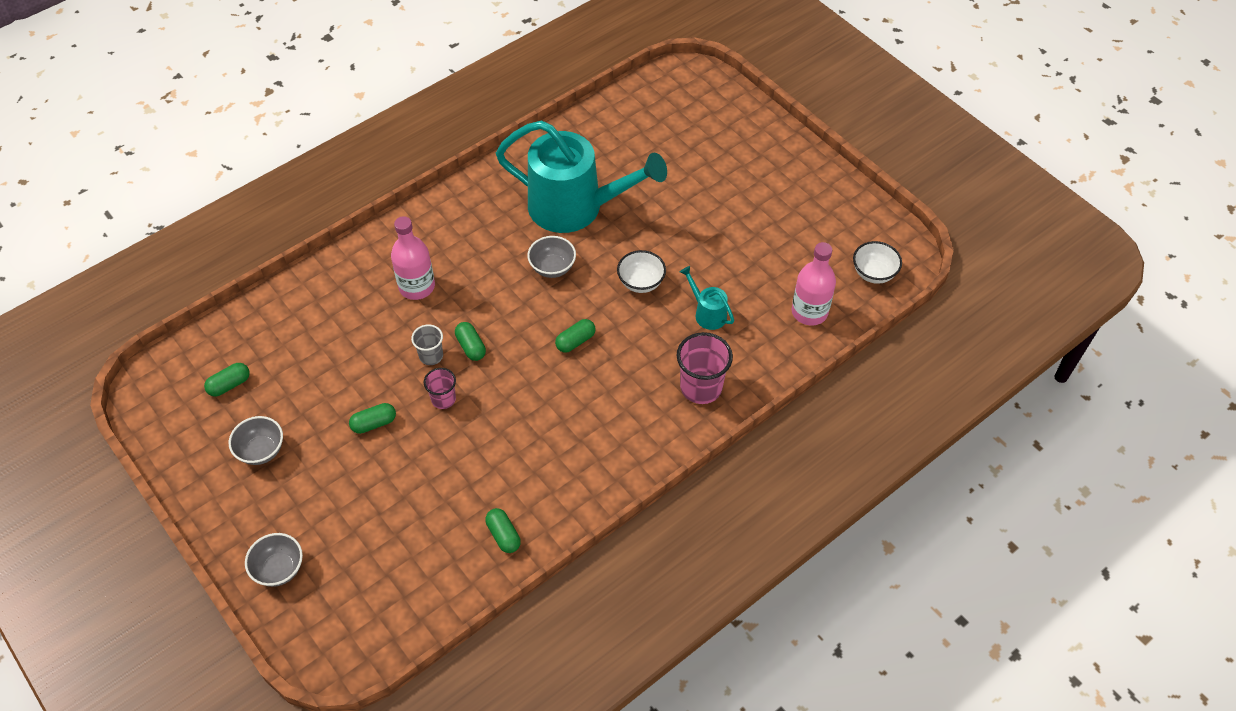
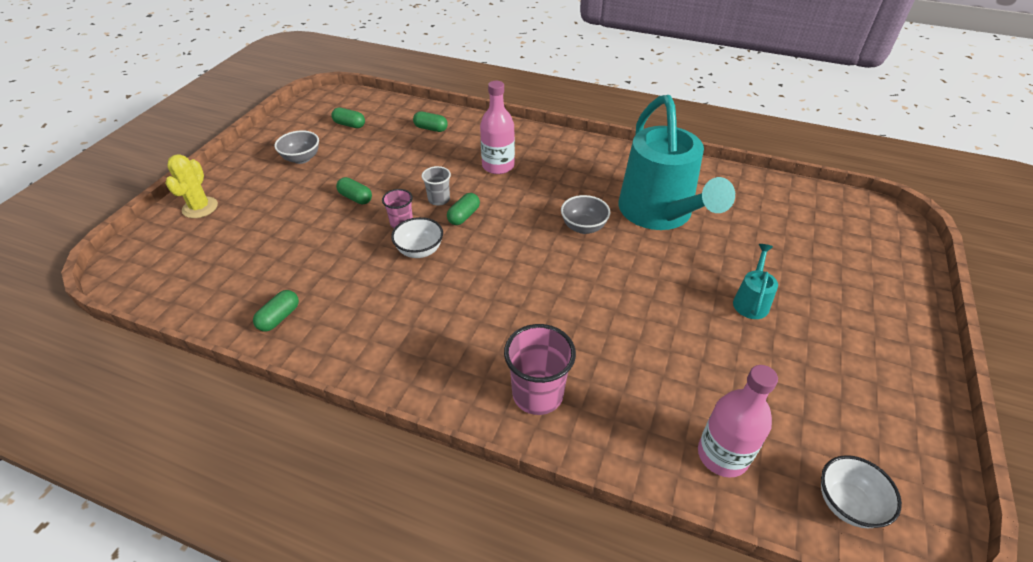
camera: 60 degrees right, 10 degrees down
grey bowl [245,533,303,587] -> yellow cactus [165,154,218,218]
green capsule [555,319,596,353] -> green capsule moved to [413,111,448,132]
white bowl [617,250,666,293] -> white bowl moved to [391,217,443,258]
turquoise watering can [680,266,734,330] -> turquoise watering can moved to [733,244,778,319]

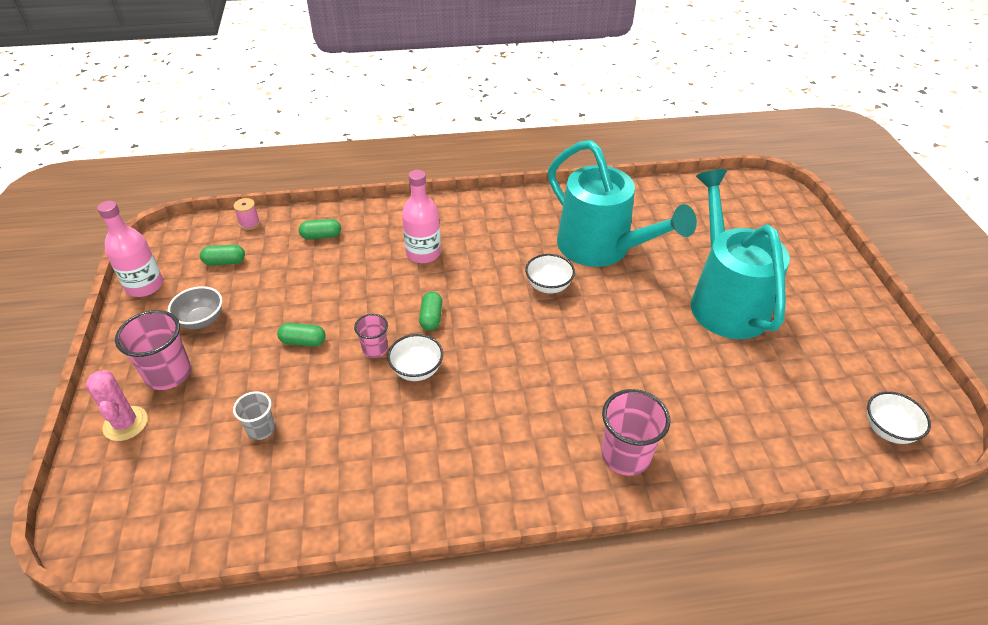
camera: 30 degrees left, 0 degrees up
yellow cactus [165,154,218,218] -> pink cactus [86,370,148,441]
green capsule [253,290,299,331] -> none
grey cup [422,166,451,206] -> grey cup moved to [233,391,275,440]
grey bowl [561,195,611,234] -> white bowl [525,254,575,294]
pink bottle [698,365,778,478] -> pink bottle moved to [97,201,163,297]
turquoise watering can [733,244,778,319] -> turquoise watering can [691,169,790,339], size x2.44
none -> pink cup [115,310,191,390]
none -> pink spool [233,198,260,230]

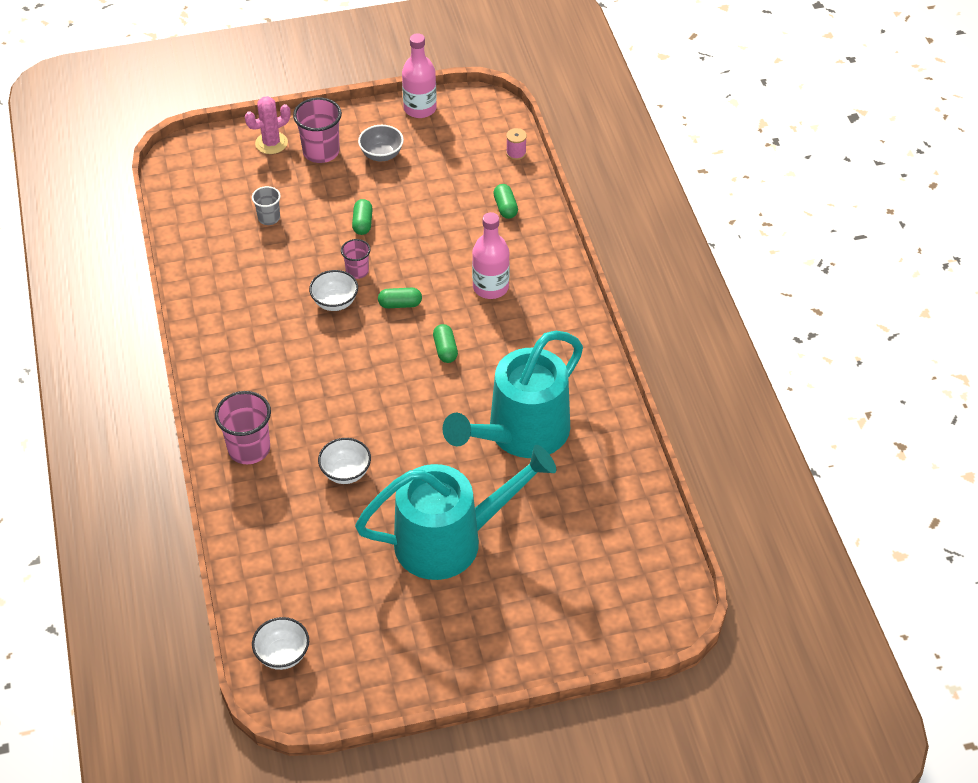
camera: 85 degrees right, 5 degrees up
green capsule [200,244,245,265] -> green capsule moved to [433,324,458,363]
white bowl [525,254,575,294] -> white bowl moved to [318,438,371,484]

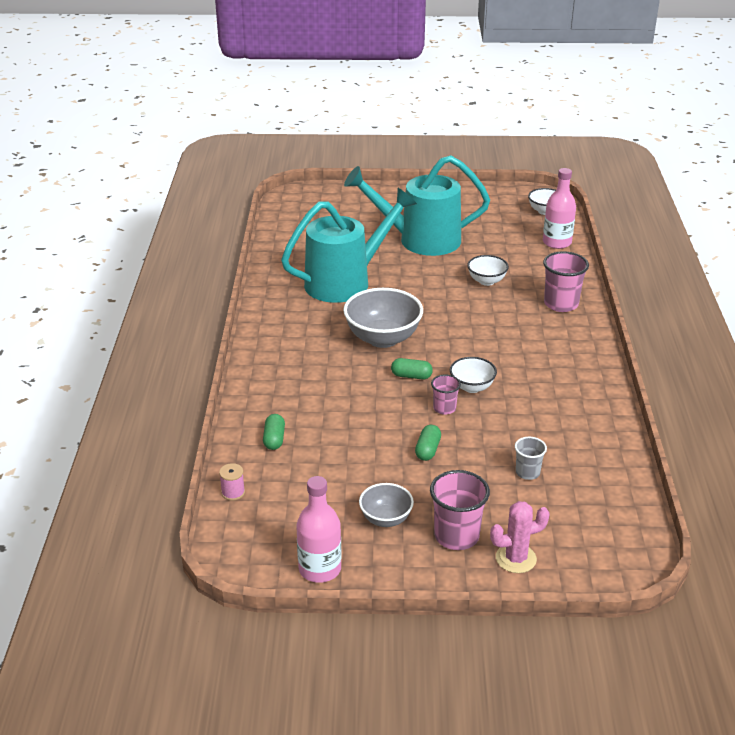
camera: 165 degrees left, 15 degrees down
green capsule [433,324,458,363] -> grey bowl [343,288,423,348]
pink bottle [472,212,510,299] -> pink bottle moved to [543,168,576,249]

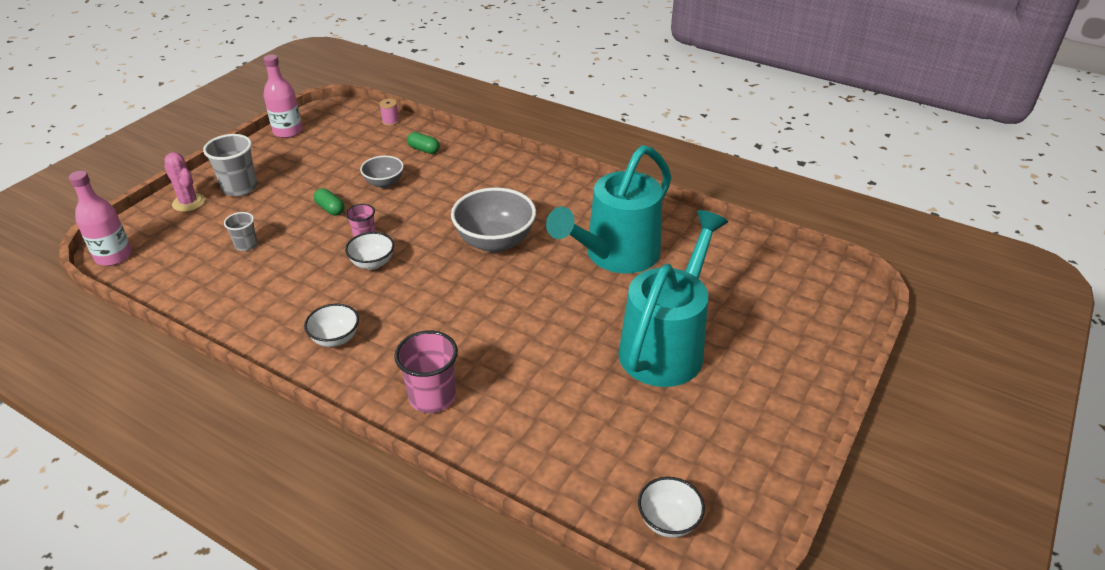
camera: 120 degrees right, 5 degrees up
turquoise watering can [281,188,417,303] -> turquoise watering can turned 45 degrees clockwise [546,145,671,273]
grey bowl [359,483,414,527] -> grey bowl moved to [360,156,404,188]
green capsule [391,358,433,380] -> none
pink cup [430,470,490,550] -> grey cup [203,134,257,196]
white bowl [467,255,509,286] -> white bowl moved to [304,304,359,347]
pink cactus [490,501,550,573] -> pink cactus turned 60 degrees counterclockwise [164,152,205,212]
pink bottle [543,168,576,249] -> pink bottle moved to [69,171,132,266]

